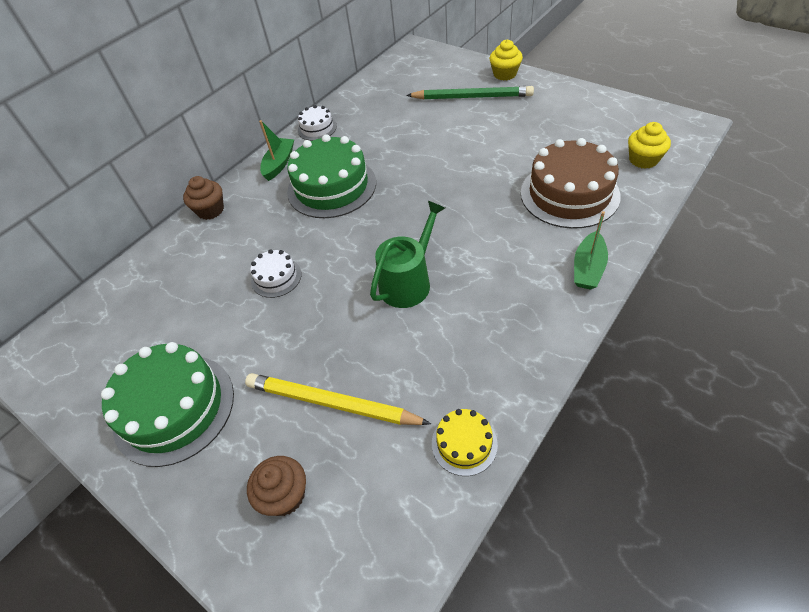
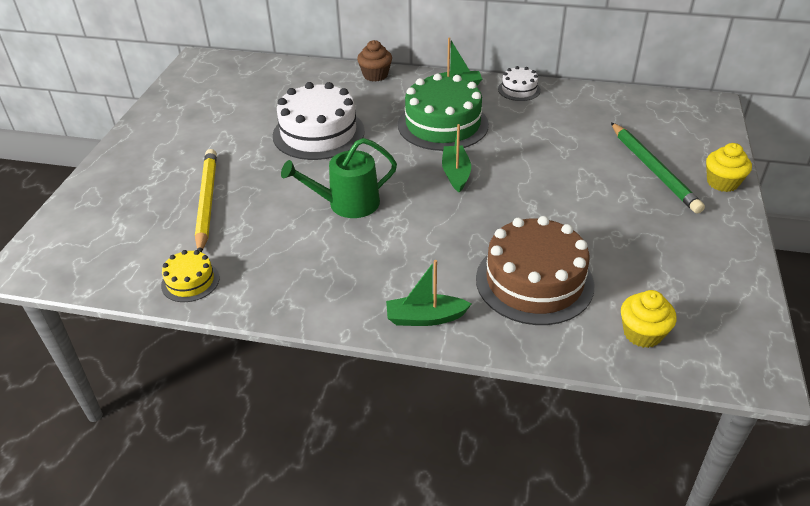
camera: 60 degrees right, 10 degrees down
green cake [101,342,234,467] -> none
brown cupcake [247,456,306,516] -> none
white cake [250,249,302,298] -> white cake [273,82,365,160], size x2.02
green watering can [370,201,445,308] -> green watering can turned 150 degrees clockwise [281,138,397,218]
none -> green boat [442,124,471,193]

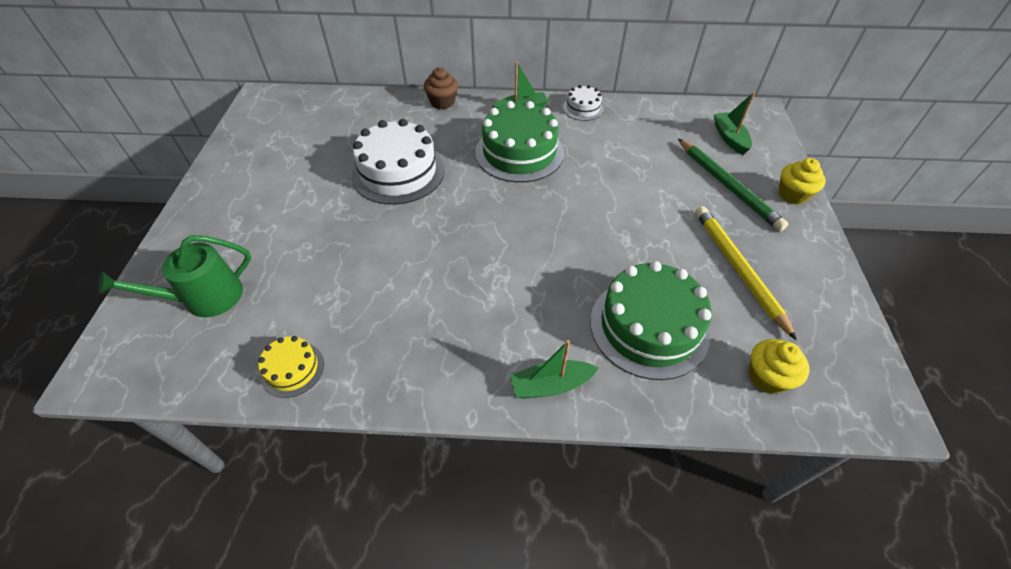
camera: 10 degrees left, 10 degrees up
yellow pencil [195,149,217,252] -> yellow pencil moved to [695,206,797,340]
green watering can [281,138,397,218] -> green watering can moved to [98,235,251,318]
green boat [442,124,471,193] -> green boat moved to [714,92,755,155]
brown cake [476,216,595,325] -> green cake [590,261,712,380]

